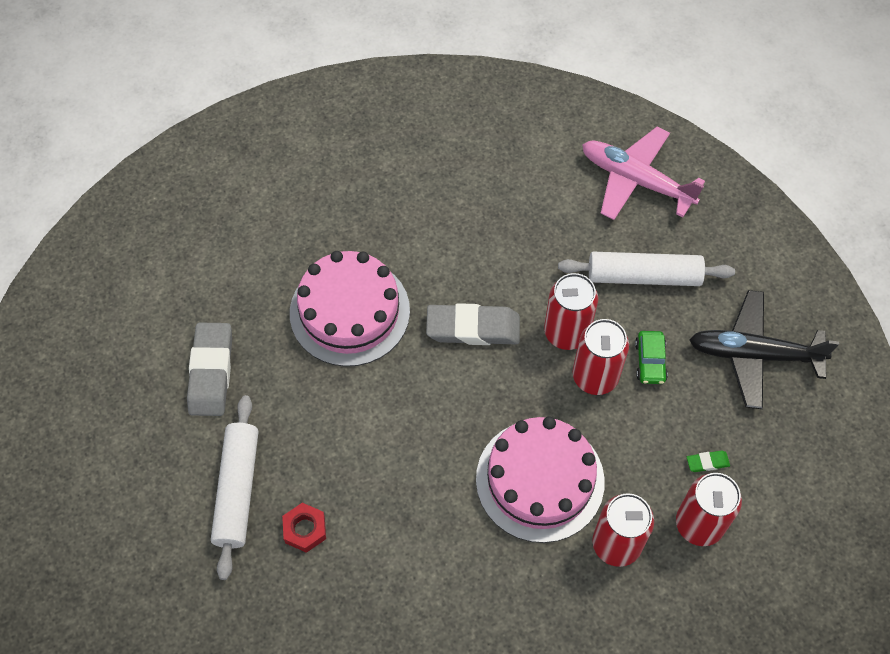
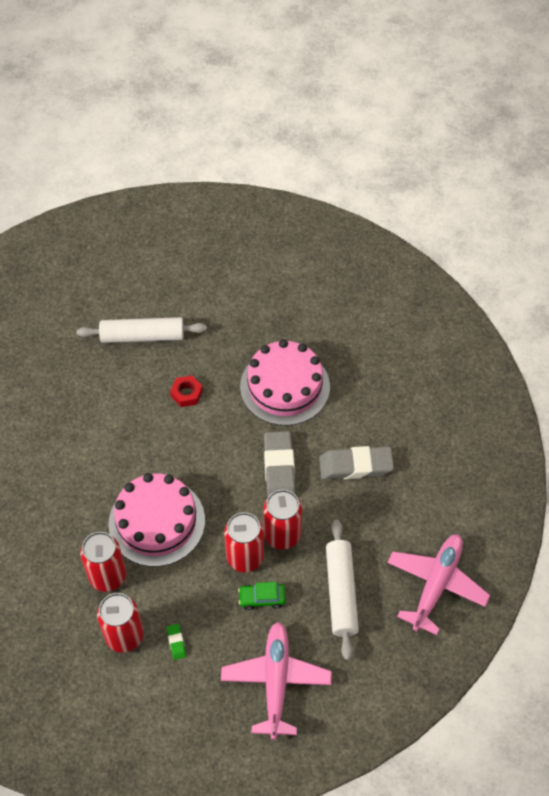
camera: 85 degrees right, 5 degrees down
grey eraser [187,323,232,416] -> grey eraser moved to [319,446,394,479]
red nut [282,503,326,553] -> red nut moved to [170,375,203,407]
black plane [689,290,839,409] -> pink plane [221,622,332,740]

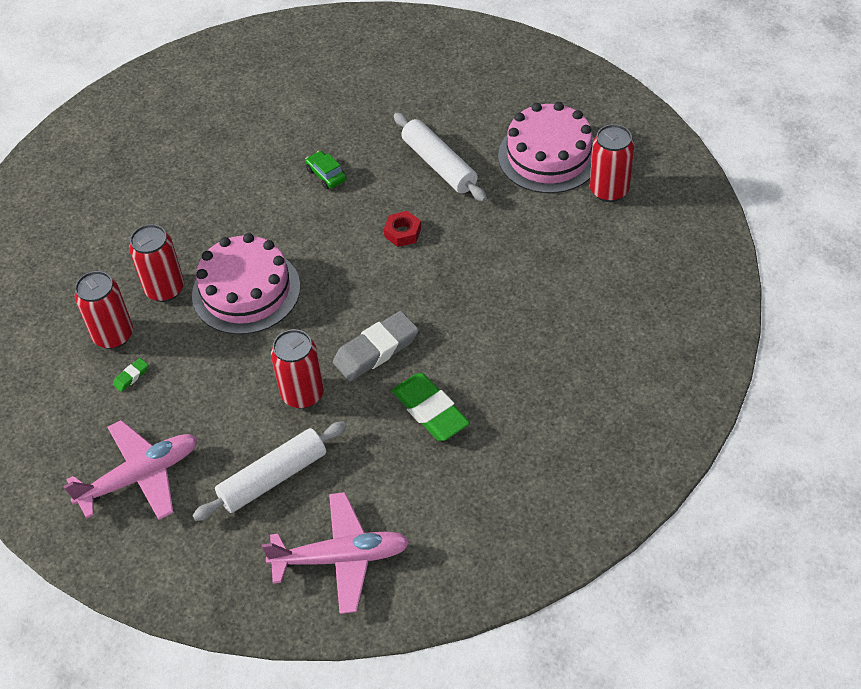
camera: 60 degrees right, 5 degrees down
red can [224,512,264,572] -> red can moved to [590,124,634,202]
green car [238,582,286,610] -> green car moved to [305,151,346,189]
pink cake [240,339,330,426] -> pink cake moved to [498,102,594,193]
grey eraser [319,446,394,479] -> green eraser [392,373,470,441]

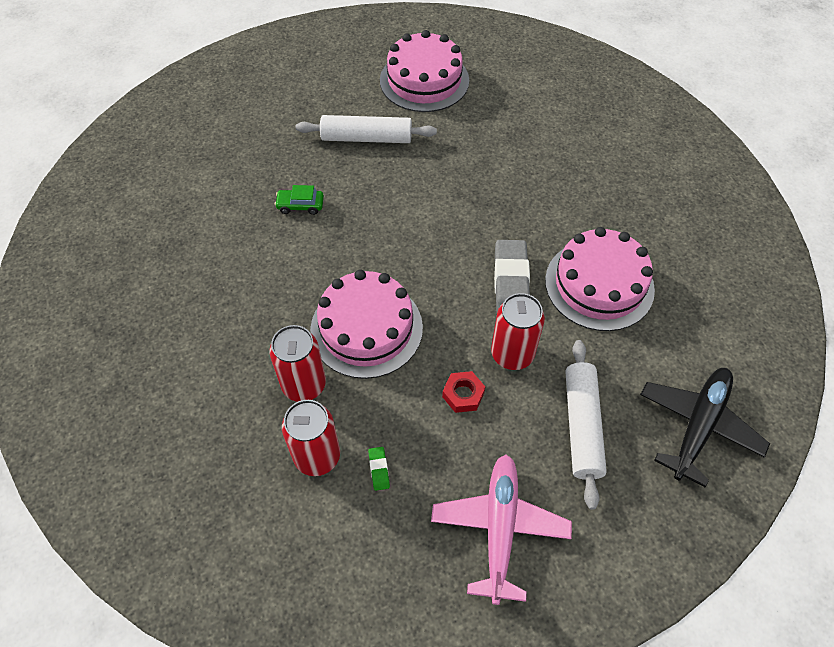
camera: 55 degrees left, 5 degrees up
pink plane [262,492,410,614] -> black plane [640,368,770,487]
red nut [384,211,421,247] -> red nut moved to [442,371,485,413]
green eraser [392,373,470,441] -> pink cake [545,227,655,331]
red can [590,124,634,202] -> none

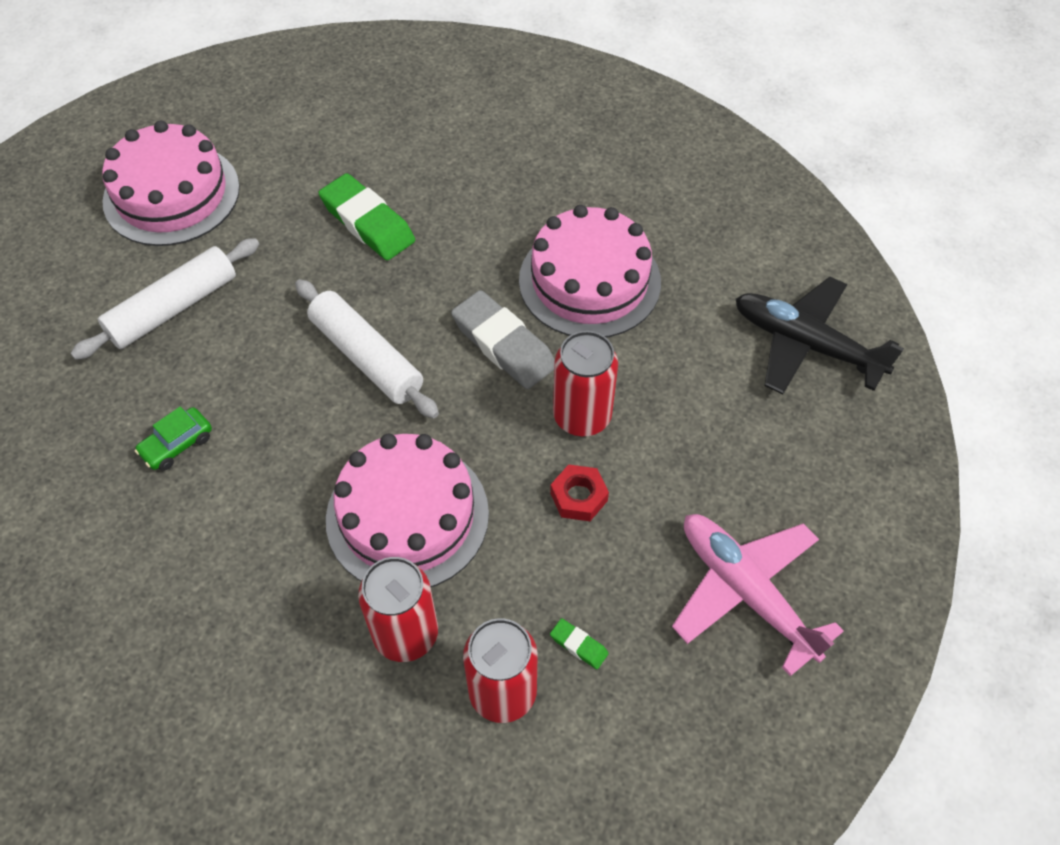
camera: 45 degrees left, 0 degrees up
white rolling pin [565,340,607,510] -> white rolling pin moved to [295,279,439,419]
black plane [640,368,770,487] -> black plane turned 45 degrees counterclockwise [735,277,904,394]
none -> green eraser [319,173,415,260]

